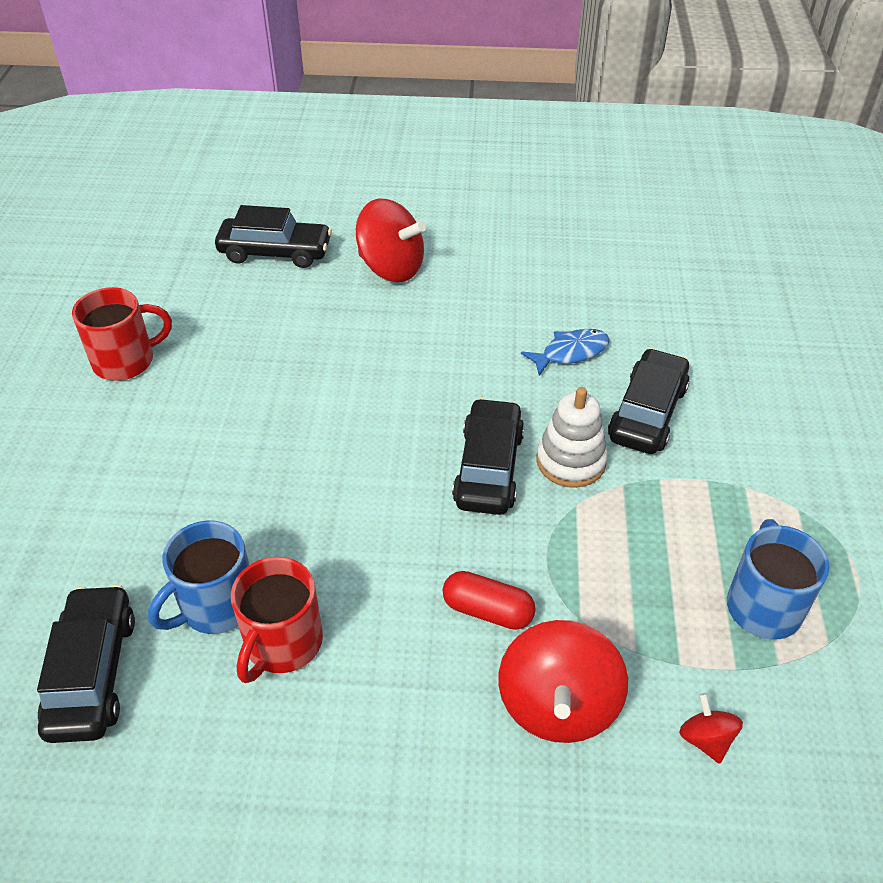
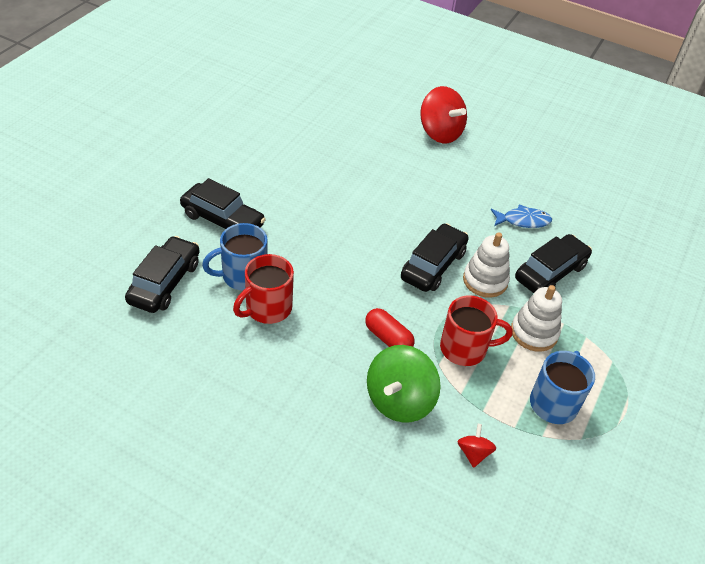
camera: 20 degrees right, 0 degrees up
red mug [72,287,172,381] -> red mug moved to [440,296,513,366]
black car [215,205,332,268] -> black car moved to [180,178,266,229]
red spinning top [499,620,628,743] -> green spinning top [367,345,441,422]
none -> white stacking toy [511,285,562,352]

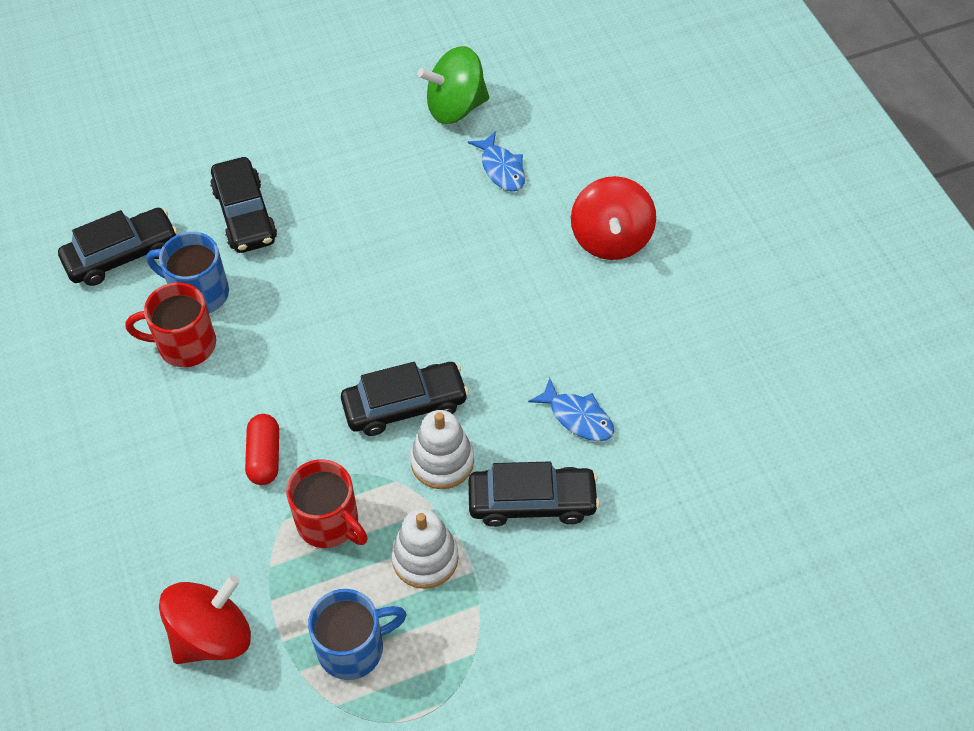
camera: 45 degrees right, 10 degrees up
green spinning top [367,345,441,422] -> green spinning top moved to [417,46,489,124]
red spinning top [457,424,496,468] -> red spinning top [159,575,251,664], size x2.06
none -> blue fish [468,131,525,192]

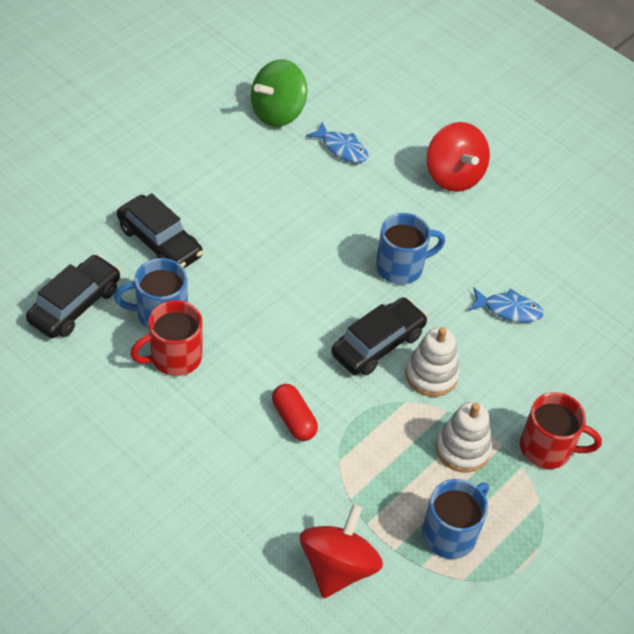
camera: 30 degrees left, 5 degrees down
red mug [286,459,368,548] -> red mug moved to [520,392,602,469]
black car [468,461,600,527] -> none
none -> blue mug [376,213,445,284]

